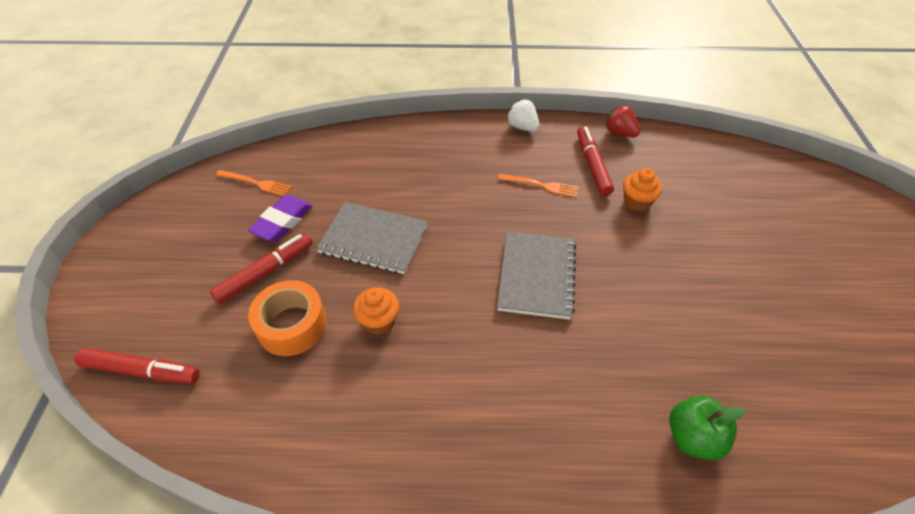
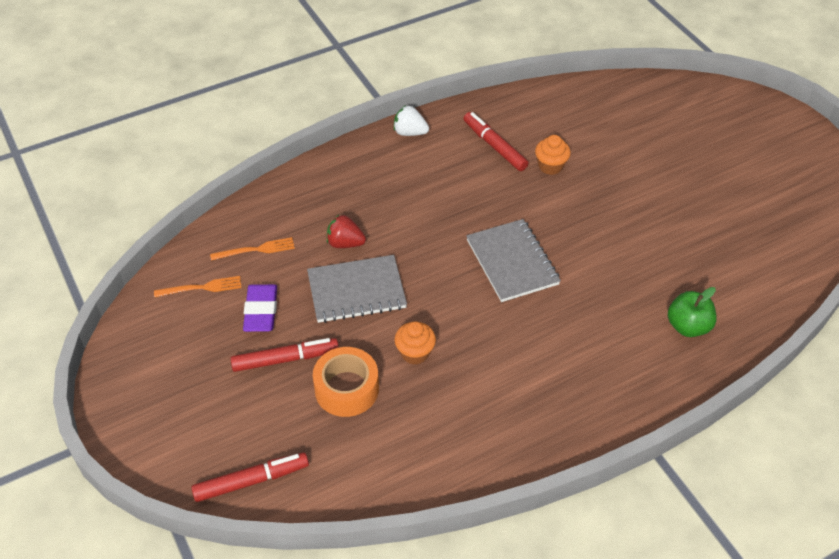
camera: 30 degrees left, 0 degrees up
red marker [210,233,313,304] -> red marker turned 60 degrees clockwise [230,338,339,372]
orange fork [498,174,579,197] -> orange fork moved to [210,237,295,261]
red strawberry [605,105,640,137] -> red strawberry moved to [327,215,366,248]

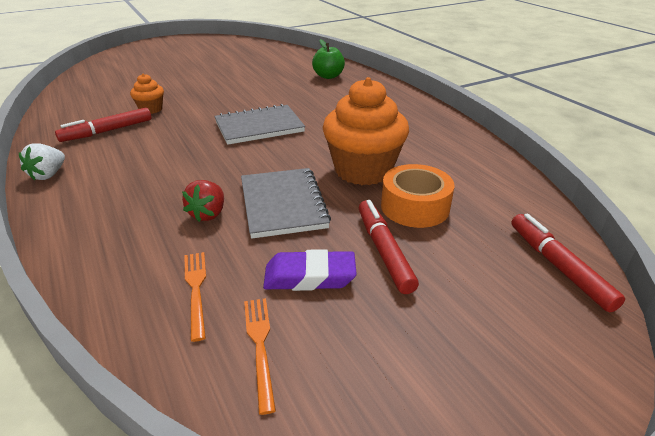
camera: 90 degrees left, 15 degrees down
orange cupcake [394,321,436,365] -> orange cupcake [323,77,409,185], size x2.06

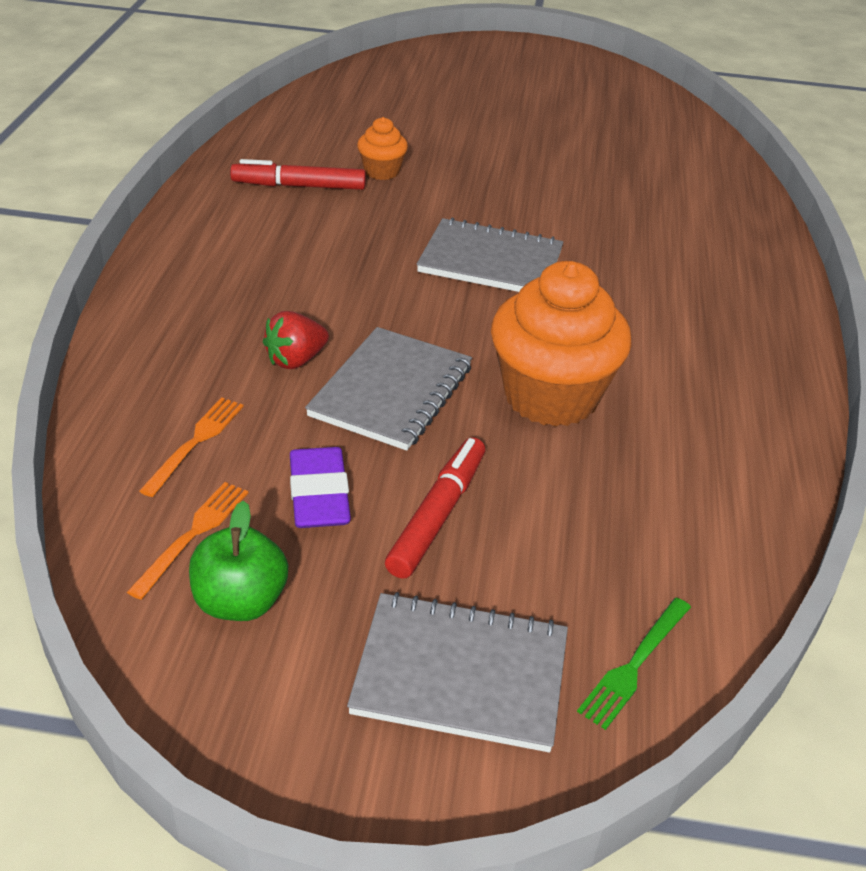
camera: 35 degrees right, 5 degrees up
white strawberry [19,143,65,180] -> none
purple eraser [263,249,357,291] -> purple eraser turned 45 degrees clockwise [290,447,351,528]
green apple [312,39,345,79] -> green apple moved to [189,500,288,621]
orange tape [381,164,454,228] -> none
red marker [511,214,625,312] -> green fork [577,598,691,730]
none -> grey notebook [347,592,568,752]

